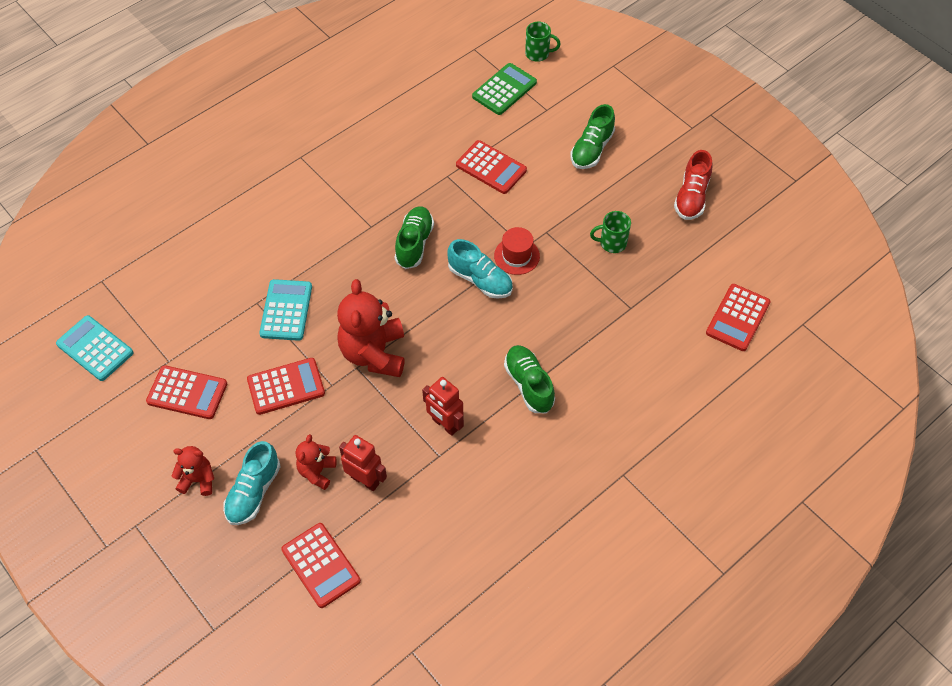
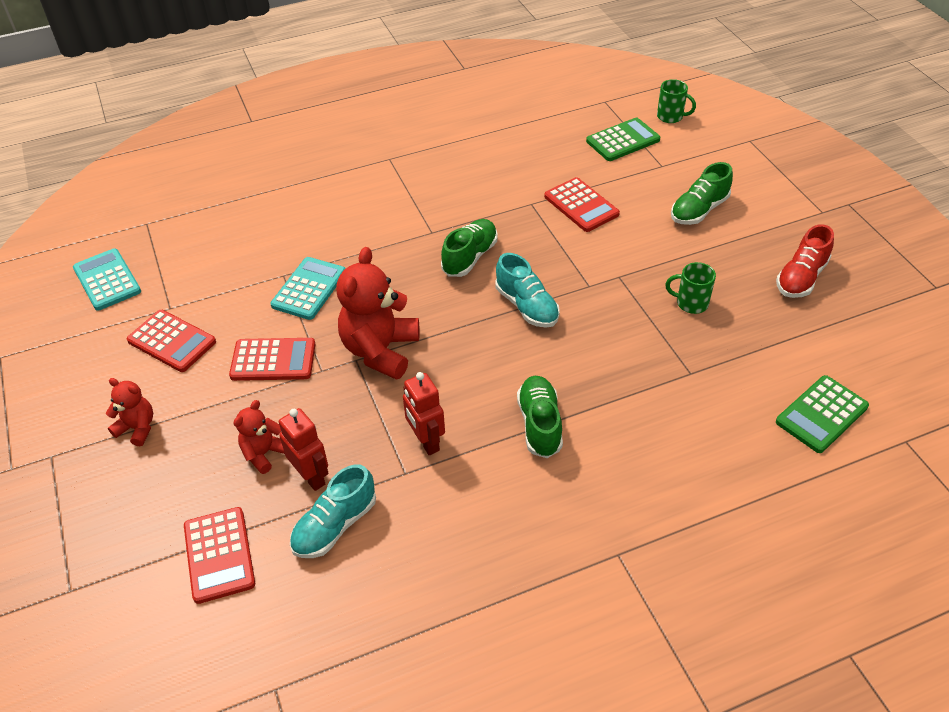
camera: 20 degrees right, 10 degrees down
turquoise shoe [223,441,280,525] -> turquoise shoe moved to [290,464,376,558]
red hat [494,227,540,275] -> none
red calculator [706,284,771,351] -> green calculator [776,375,869,453]

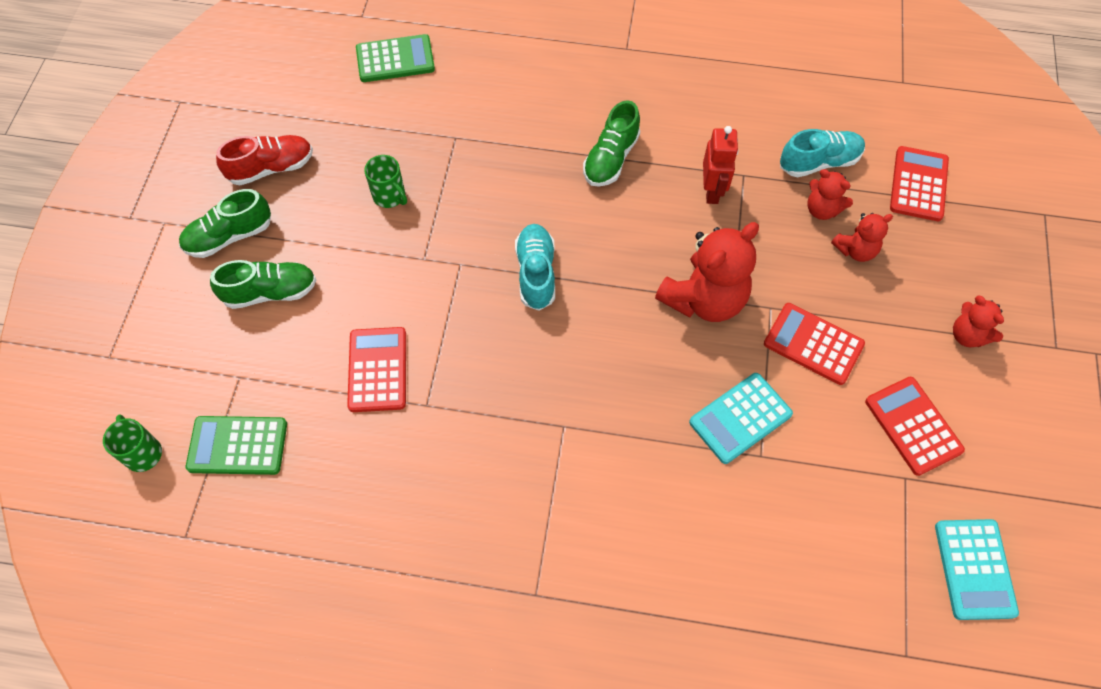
camera: 150 degrees left, 15 degrees up
red robot [279,408,328,491] -> red teddy bear [807,169,853,220]
green shoe [441,219,497,277] -> green shoe moved to [179,189,271,258]

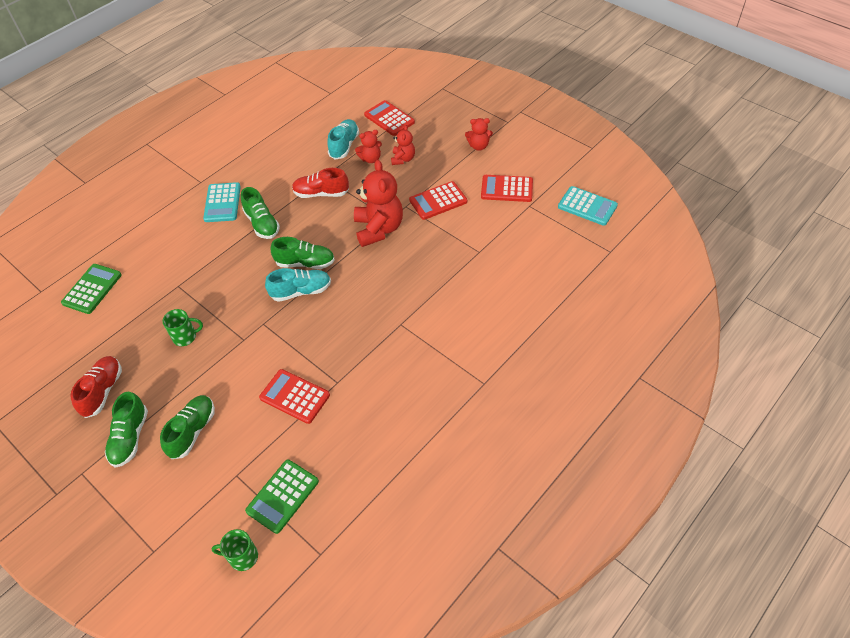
camera: 55 degrees left, 10 degrees down
turquoise shoe [515,224,555,311] -> turquoise shoe turned 135 degrees clockwise [265,268,331,302]
turquoise calculator [689,373,793,464] -> turquoise calculator moved to [203,182,241,222]
red robot [703,126,738,204] -> red shoe [292,168,349,198]
none -> green shoe [271,237,335,269]

